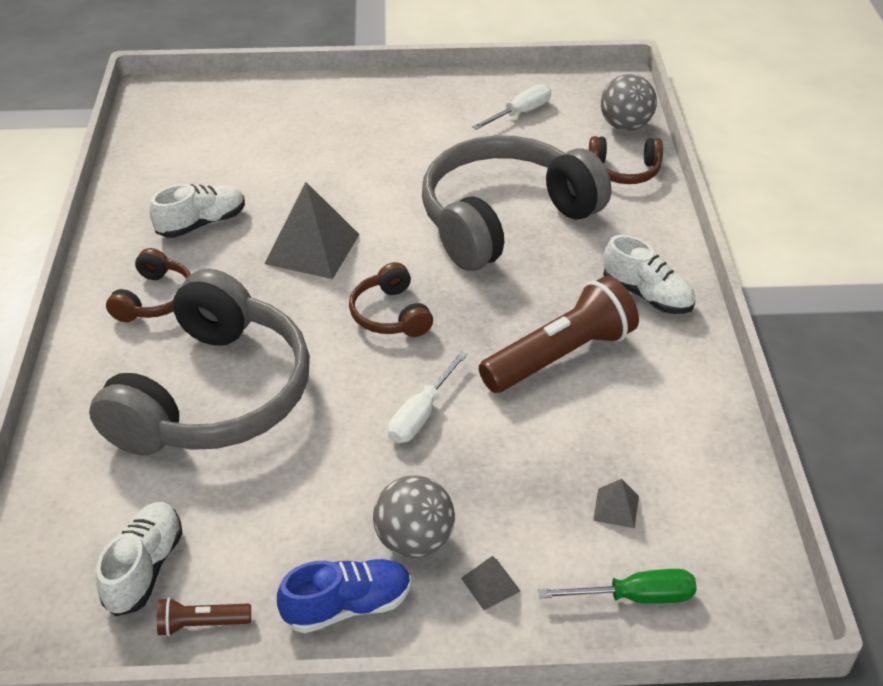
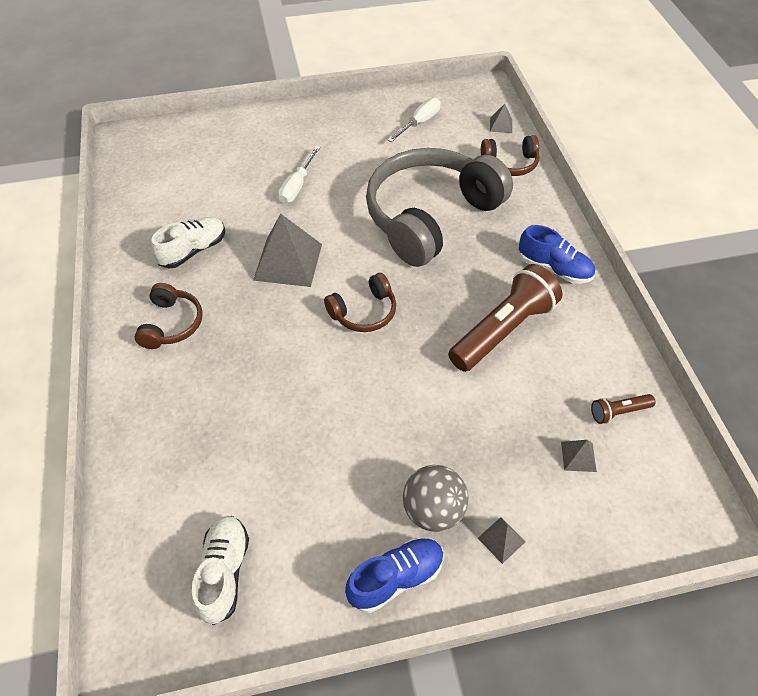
camera: 10 degrees left, 10 degrees up
grey headphones [89,269,310,456] -> none
brown flashlight [157,597,251,636] -> brown flashlight moved to [591,394,655,424]
brown headphones [349,262,433,337] -> brown headphones turned 90 degrees counterclockwise [324,273,396,332]
white screwdriver [388,351,468,443] -> white screwdriver moved to [278,146,321,204]
green screwdriver [539,569,697,604] -> none
grey ball [601,74,657,131] -> grey pyramid [490,104,512,133]
white shoe [603,235,695,314] -> blue shoe [519,225,595,284]

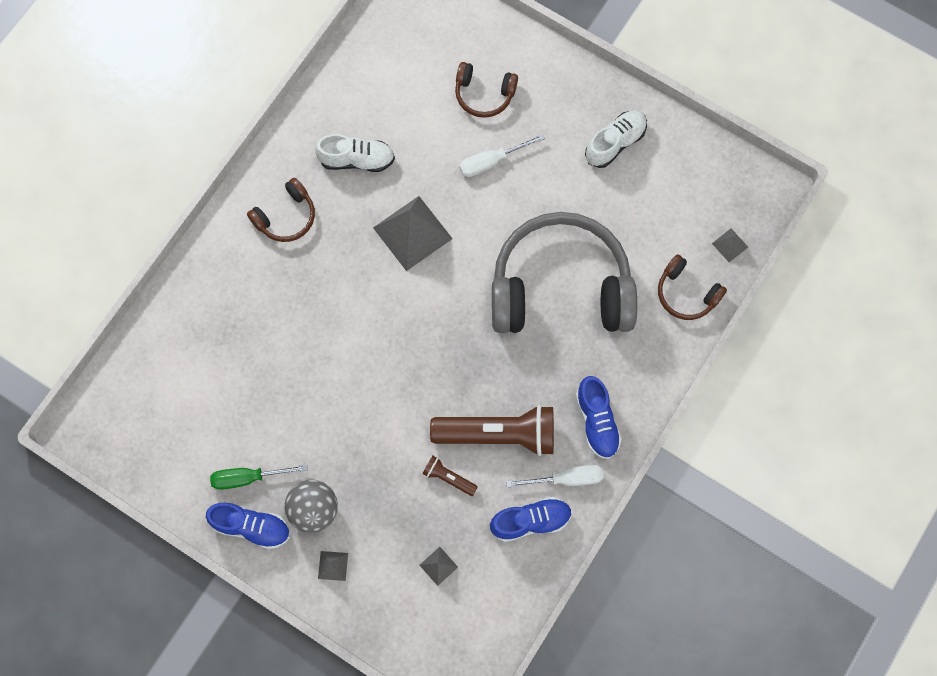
camera: 45 degrees right, 20 degrees up
white shoe [192,516,249,625] -> white shoe moved to [585,110,647,168]
brown headphones [324,273,396,332] -> brown headphones moved to [455,62,518,118]
white screwdriver [388,98,440,142] -> white screwdriver moved to [506,465,604,487]
brown flashlight [591,394,655,424] -> brown flashlight moved to [422,455,478,496]
none -> green screwdriver [210,464,308,490]
none -> blue shoe [490,497,572,542]

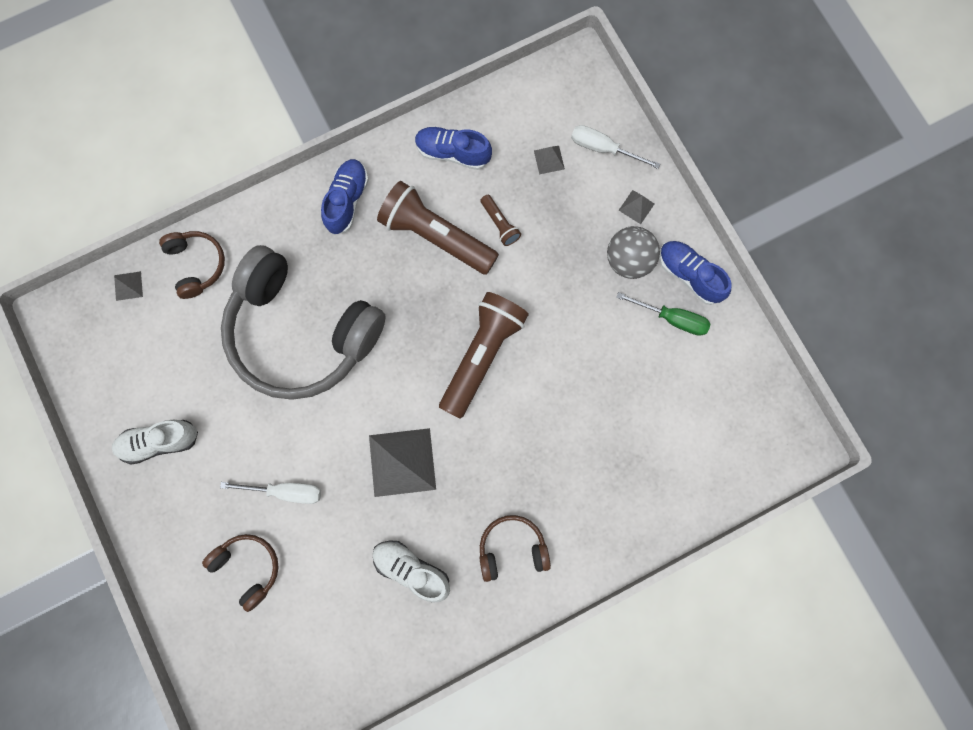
camera: 150 degrees left, 5 degrees up
white screwdriver [506,465,604,487] -> white screwdriver moved to [571,125,660,169]
none -> brown flashlight [439,292,529,419]

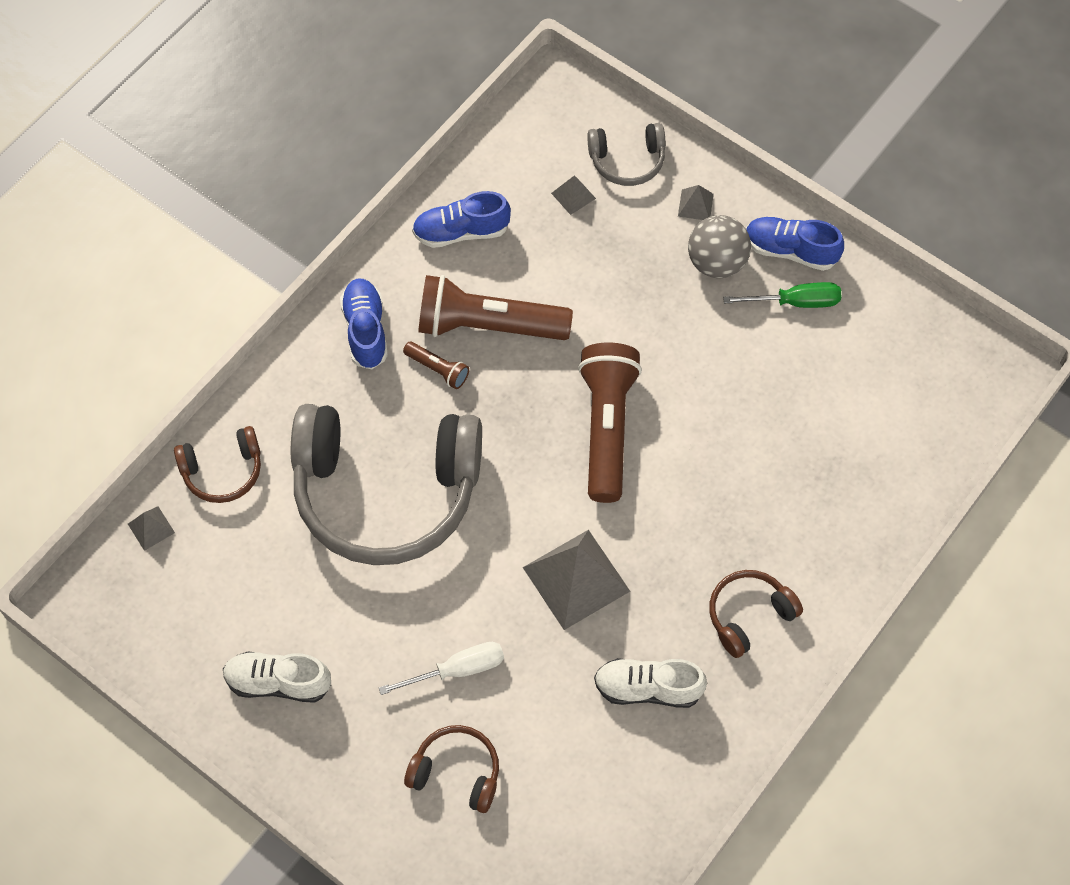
camera: 25 degrees left, 15 degrees down
white shoe [112,420,198,464] -> white shoe turned 45 degrees clockwise [223,651,331,703]
brown headphones [159,231,225,299] -> brown headphones turned 120 degrees clockwise [174,426,261,503]
brown flashlight [480,195,521,246] -> brown flashlight moved to [403,342,469,389]
white screwdriver [571,125,660,169] -> grey headphones [587,123,665,186]

